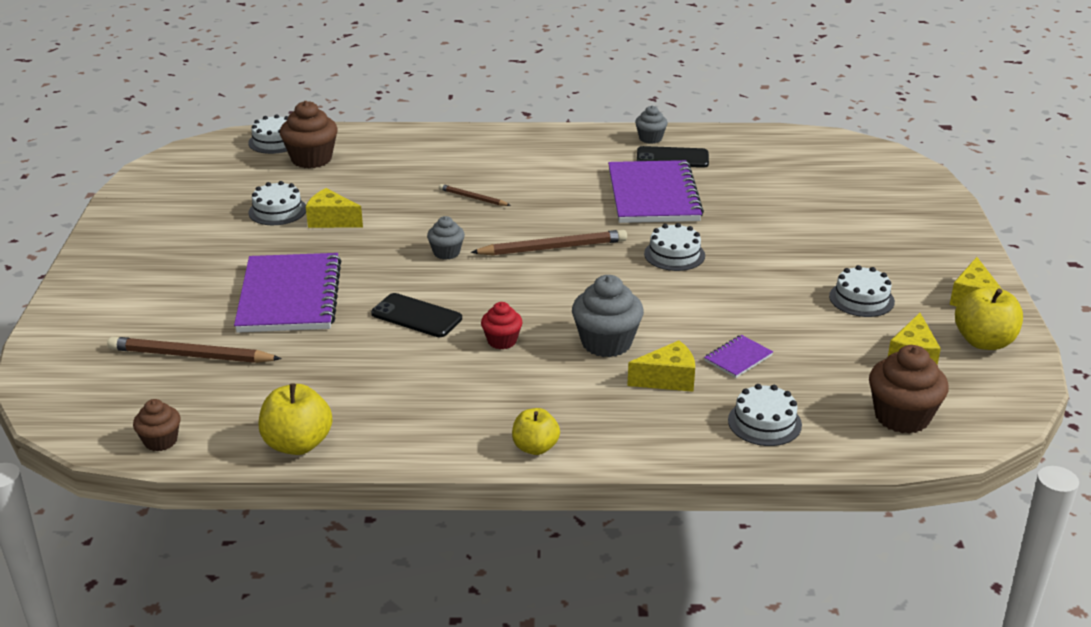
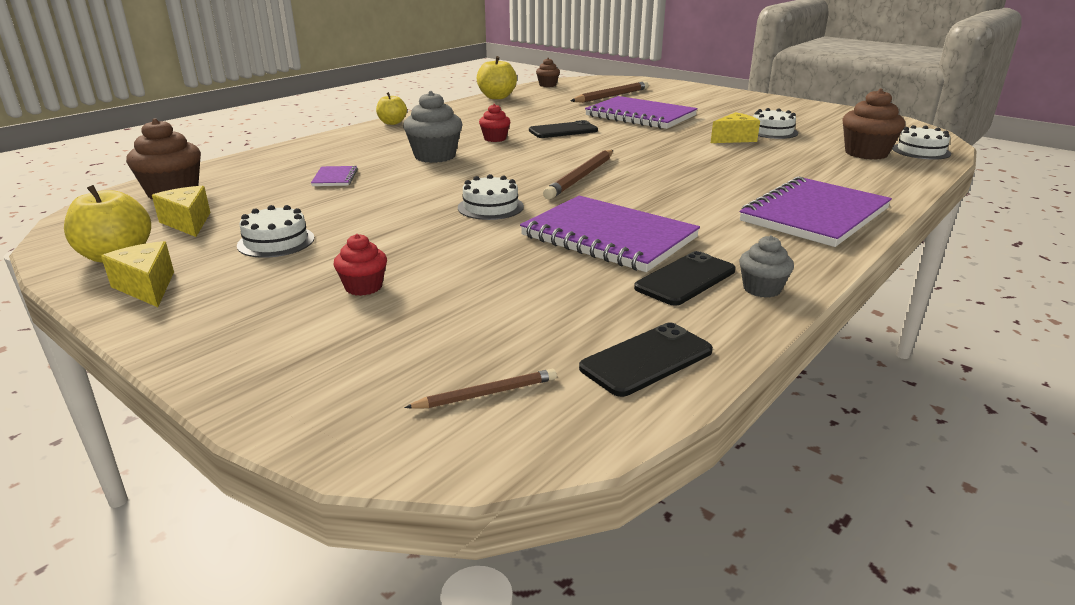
camera: 130 degrees right, 5 degrees down
grey cupcake [427,216,465,260] -> none
brown pencil [439,184,511,206] -> brown pencil moved to [404,369,557,409]
yellow cheese [627,340,695,392] -> none
white cake [728,384,802,446] -> none
none -> red cupcake [334,234,387,296]
none -> black phone [579,322,713,397]
none -> purple notebook [739,176,892,247]

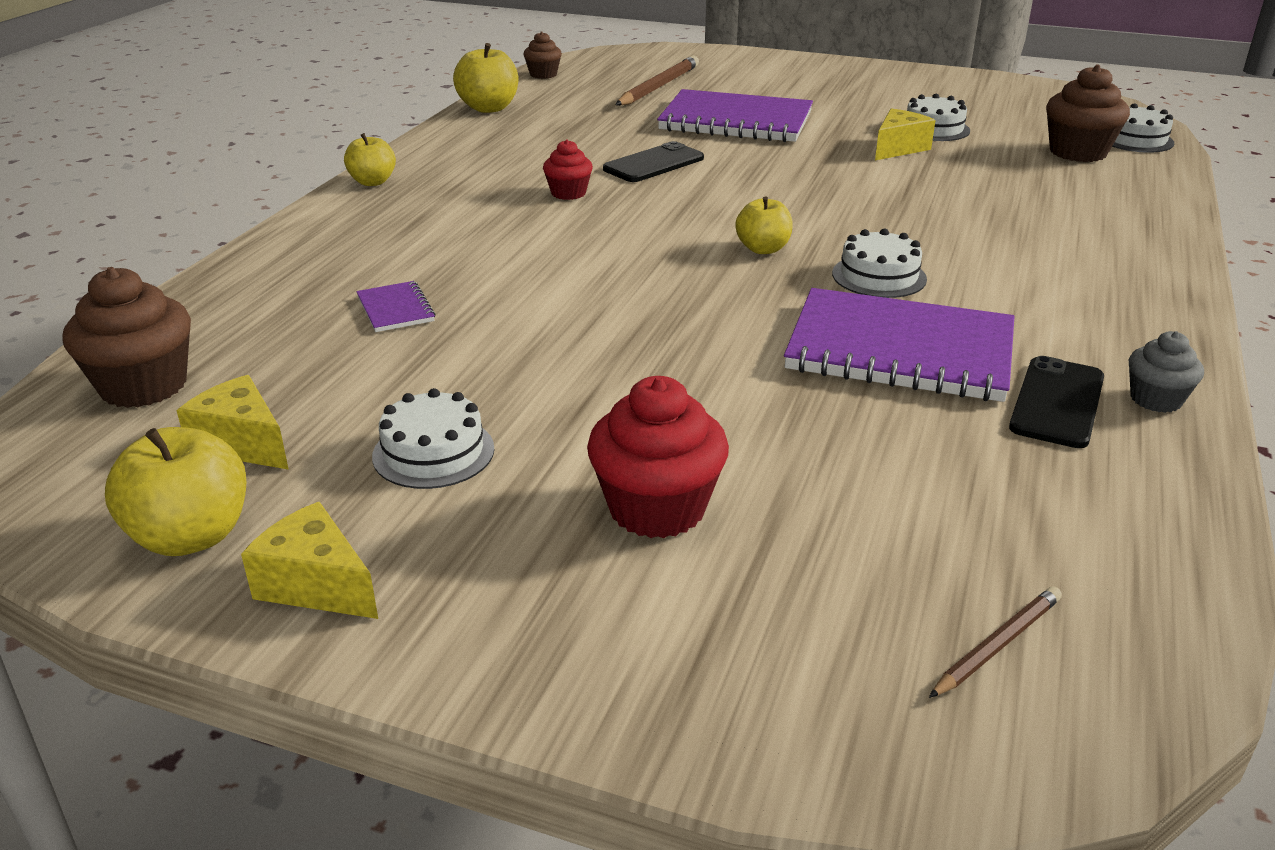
camera: 20 degrees left, 5 degrees up
red cupcake [334,234,387,296] -> red cupcake [587,376,729,538], size x1.71
grey cupcake [403,91,462,163] -> none
white cake [458,174,524,220] -> white cake moved to [832,229,927,298]
brown pencil [543,150,613,200] -> yellow apple [735,196,793,254]
black phone [579,322,713,397] -> none
purple notebook [739,176,892,247] -> none

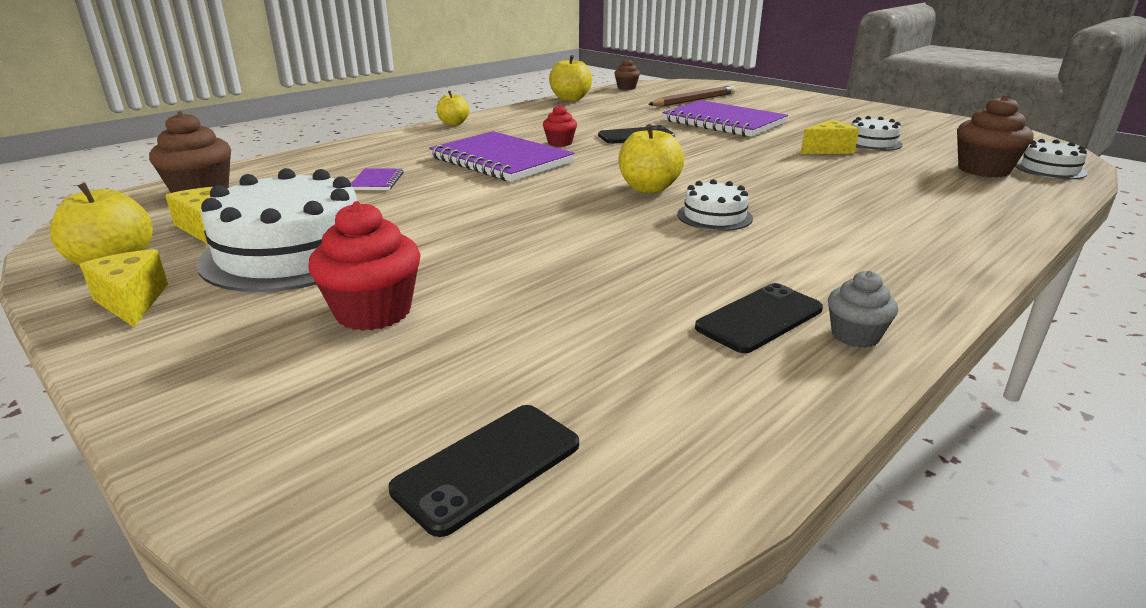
camera: 25 degrees right, 5 degrees down
white cake [372,388,494,489] -> white cake [196,168,357,292], size x2.04
yellow apple [735,196,793,254] -> yellow apple [618,124,684,193], size x1.51
purple notebook [784,288,1015,402] -> purple notebook moved to [429,131,574,182]
brown pencil [929,587,1062,698] -> black phone [389,405,579,537]

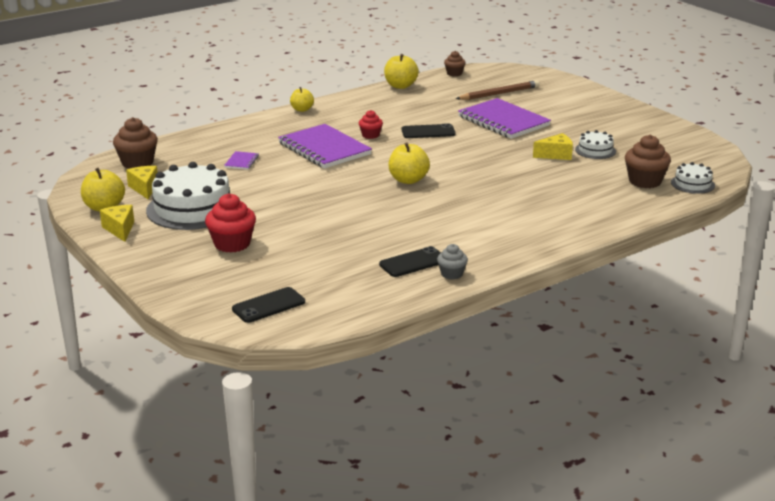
camera: 10 degrees right, 0 degrees up
white cake [677,179,753,231] -> none

